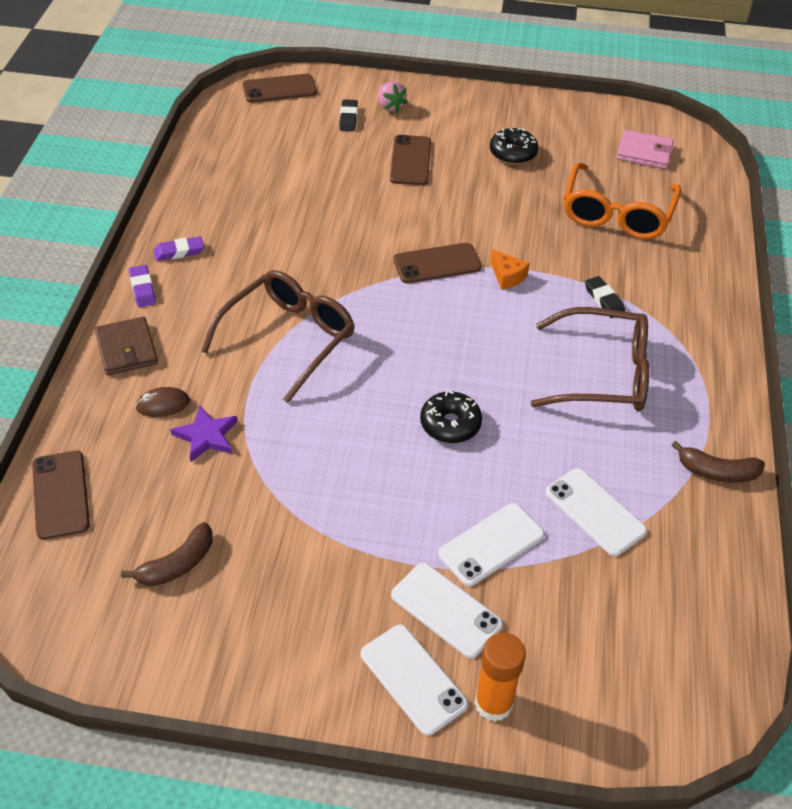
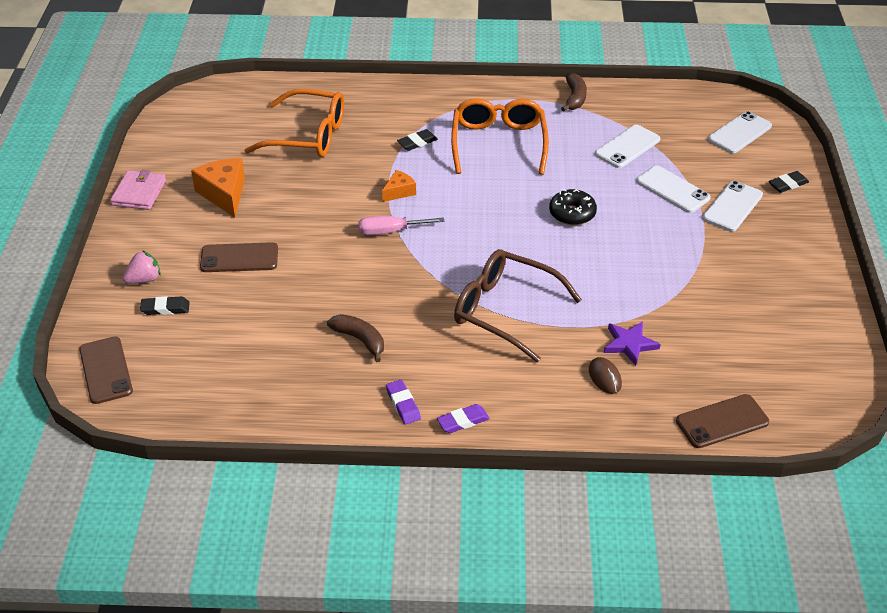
camera: 95 degrees left, 5 degrees down
brown wallet [95,317,158,375] -> none
brown banana [121,522,213,586] -> brown banana moved to [327,314,384,362]
white phone [361,625,468,736] -> white phone moved to [708,111,772,153]
brown phone [393,243,482,283] -> pink screwdriver [358,216,444,235]
orange glue stick [475,633,526,722] -> black eraser [768,171,809,193]
black donut [490,128,538,165] -> orange cheese [191,158,245,218]
brown glasses [530,307,649,412] -> orange glasses [451,98,549,175]
pink wallet [617,129,674,169] -> pink wallet moved to [110,170,166,210]

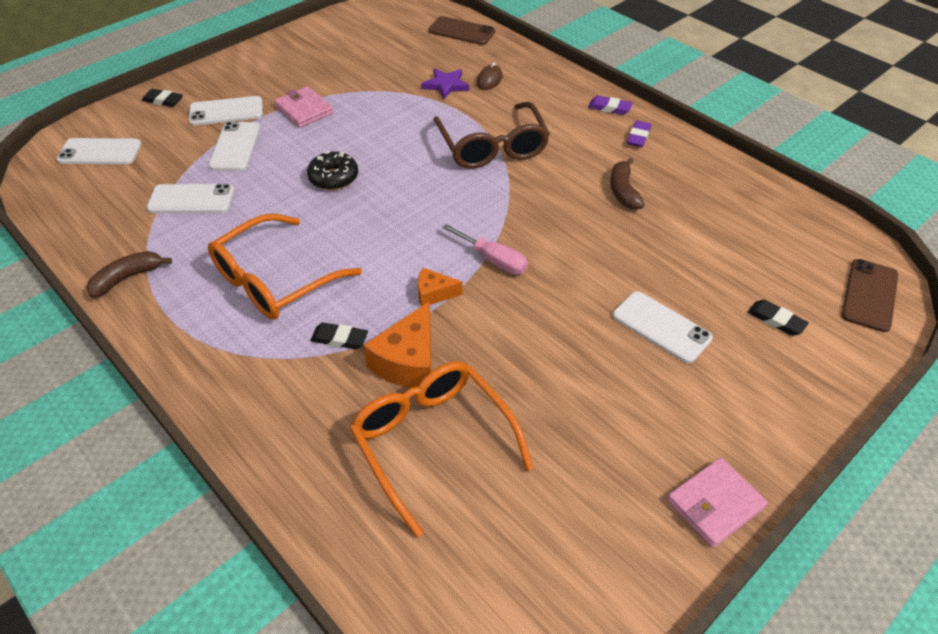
camera: 135 degrees left, 5 degrees up
pink strawberry [123,250,161,284] -> none
orange cheese [191,158,245,218] -> orange cheese moved to [363,302,431,388]
brown phone [200,242,278,272] -> white phone [613,291,713,363]
none -> pink wallet [274,86,334,128]

